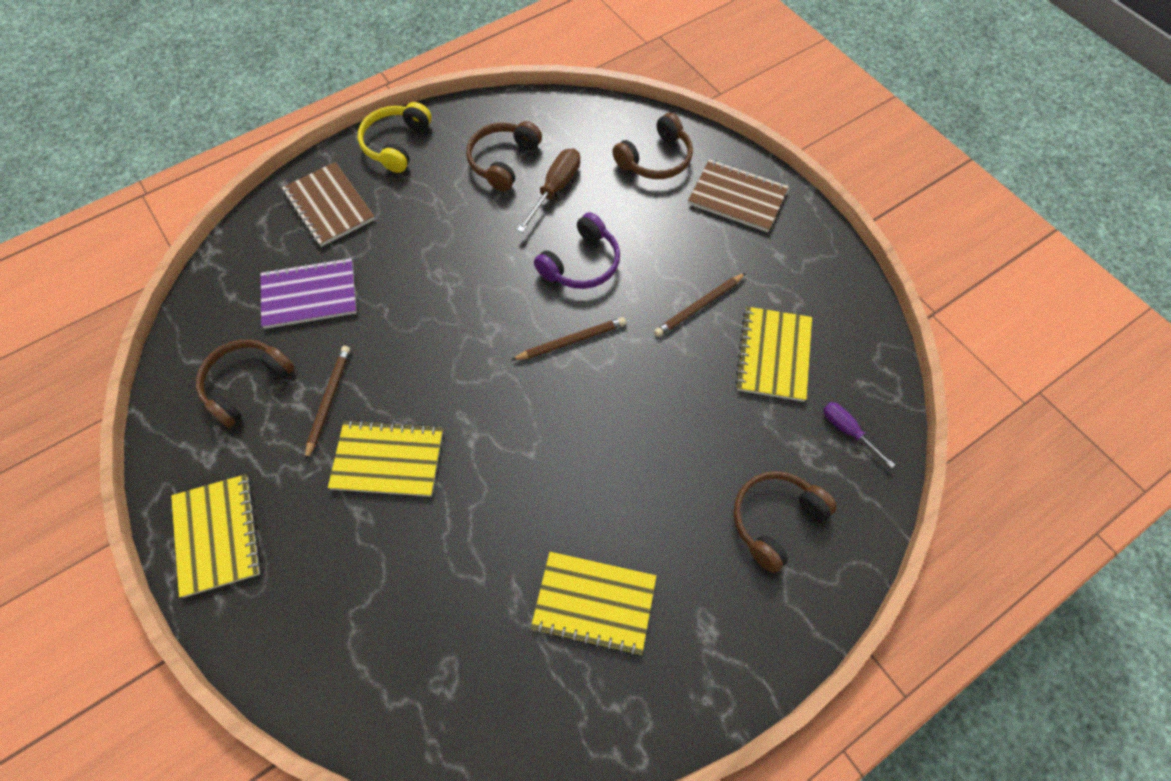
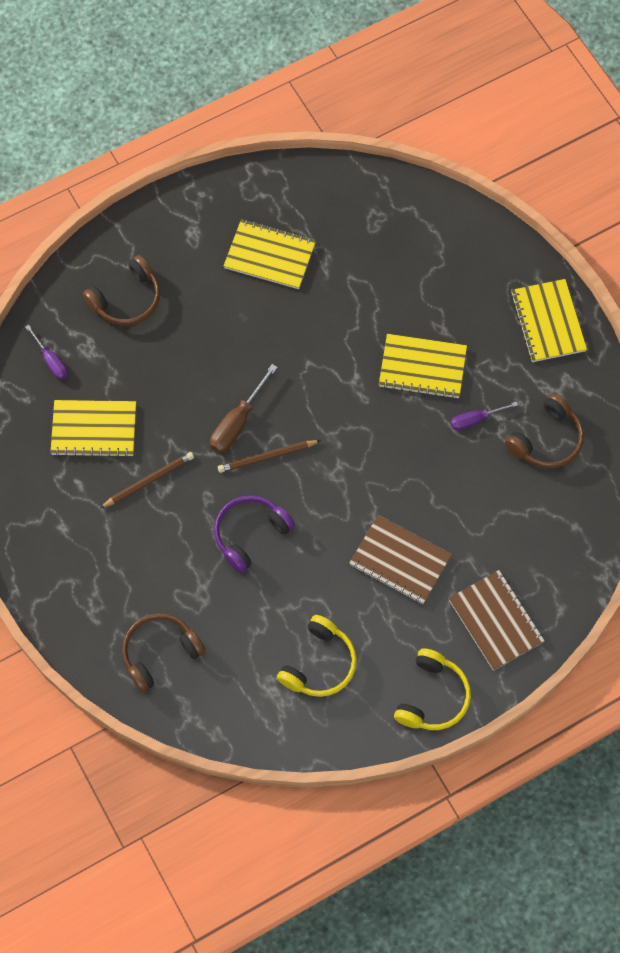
camera: 175 degrees left, 5 degrees up
purple notebook [261,258,357,329] -> none
brown pencil [305,346,350,461] -> purple screwdriver [451,401,518,430]
brown headphones [466,121,542,191] -> yellow headphones [277,615,357,697]
brown screwdriver [517,148,580,233] -> brown screwdriver moved to [210,364,278,453]
brown notebook [688,159,789,232] -> brown notebook moved to [349,515,452,604]
yellow notebook [735,307,812,402] -> yellow notebook turned 75 degrees clockwise [50,400,136,458]

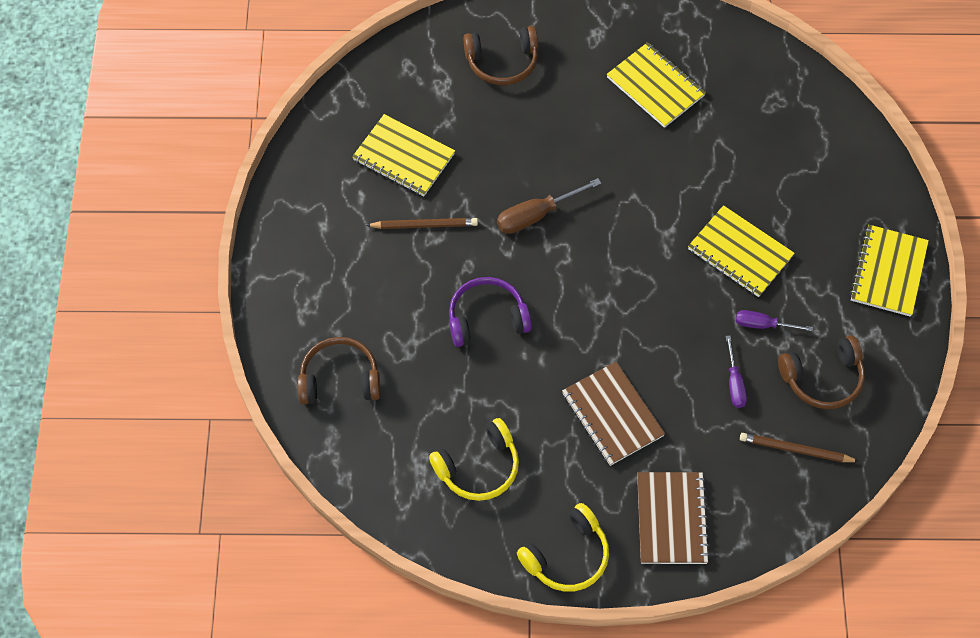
camera: 30 degrees right, 5 degrees down
purple screwdriver [25,325,68,380] -> purple screwdriver moved to [726,335,747,408]
brown pencil [218,440,321,473] -> brown pencil moved to [740,433,860,462]

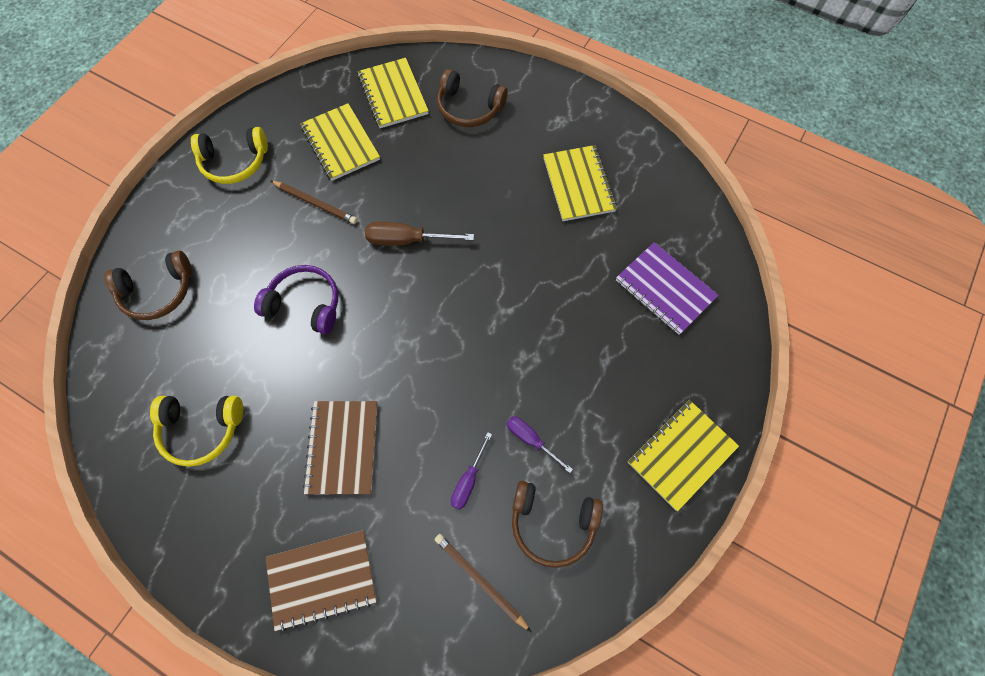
camera: 30 degrees right, 5 degrees up
brown headphones [298,337,381,404] -> brown headphones turned 135 degrees clockwise [104,250,192,320]
yellow headphones [517,503,609,592] -> yellow headphones moved to [191,127,268,184]
brown notebook [637,472,710,564] -> brown notebook turned 45 degrees clockwise [266,530,377,632]
yellow notebook [688,205,795,297] -> yellow notebook moved to [358,58,429,128]
none -> purple notebook [616,242,719,335]

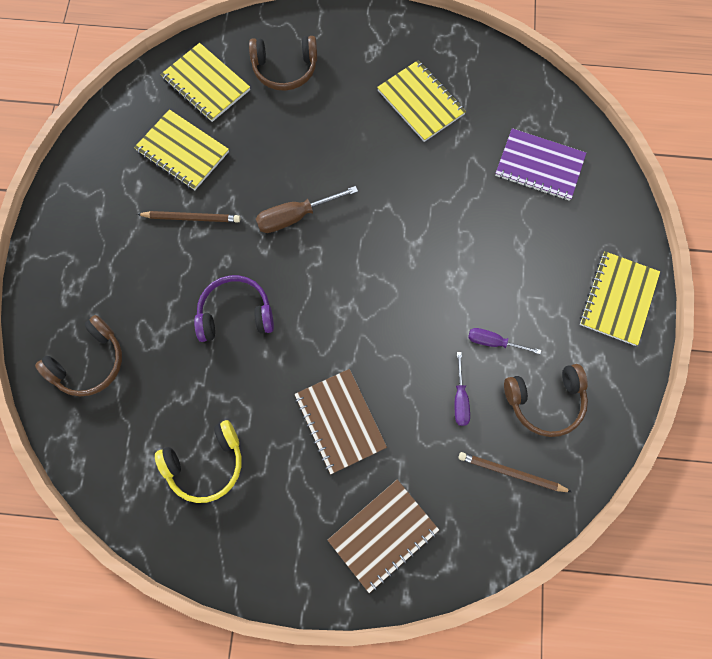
camera: 25 degrees left, 5 degrees up
yellow headphones [191,127,268,184] -> none

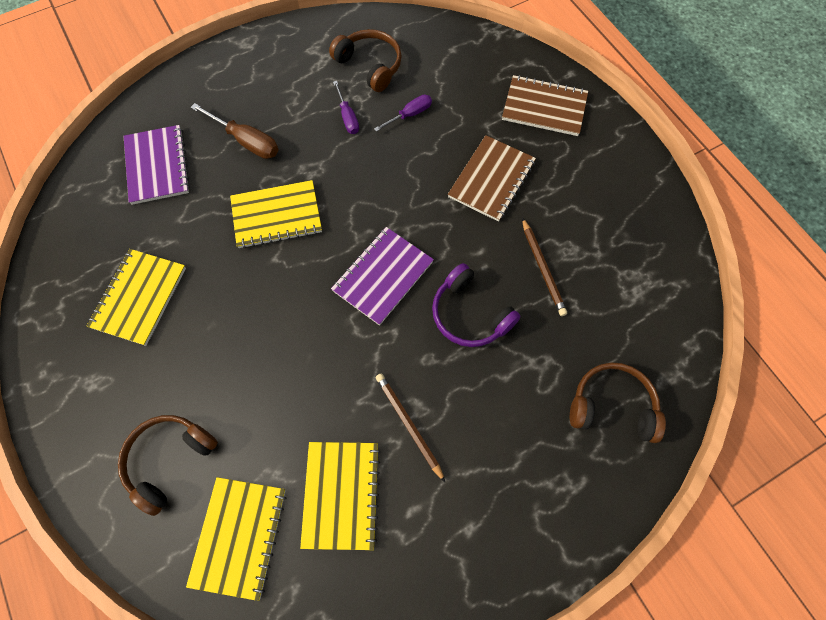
camera: 125 degrees left, 5 degrees down
yellow headphones [155,420,242,503] -> none
brown headphones [249,36,317,91] -> brown headphones turned 105 degrees counterclockwise [118,415,218,516]
brown screwdriver [256,186,358,233] -> brown screwdriver moved to [190,103,278,159]
brown pencil [459,452,572,492] -> brown pencil moved to [522,218,567,316]
yellow notebook [580,251,660,346] -> yellow notebook moved to [230,180,322,249]
none -> purple notebook [331,227,434,326]

